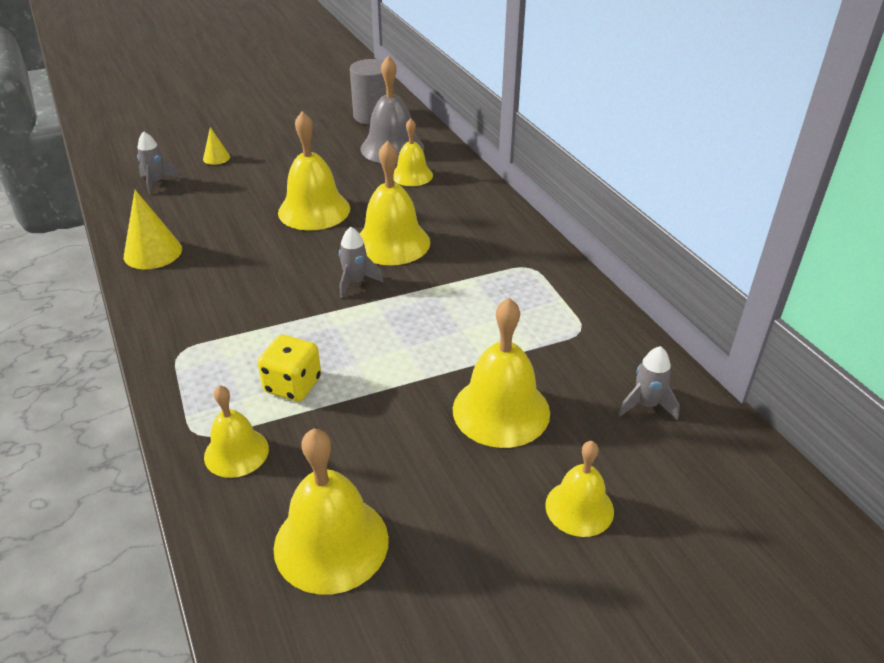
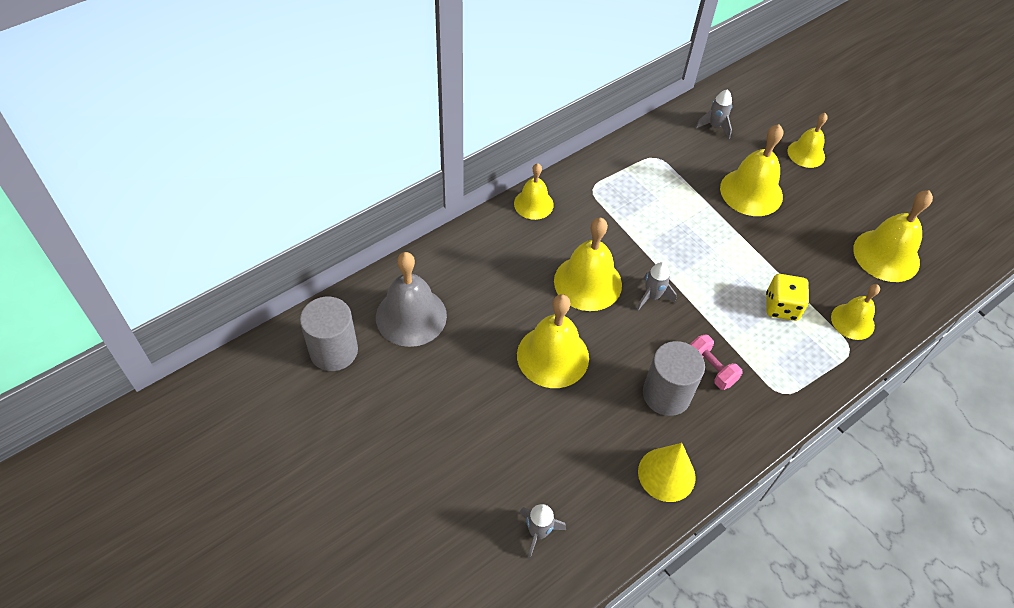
camera: 105 degrees left, 15 degrees up
yellow cone [203,127,230,165] -> none
yellow bell [394,118,433,186] -> yellow bell moved to [514,163,554,220]
none -> grey cylinder [643,341,705,416]
none -> pink dumbbell [690,335,742,390]

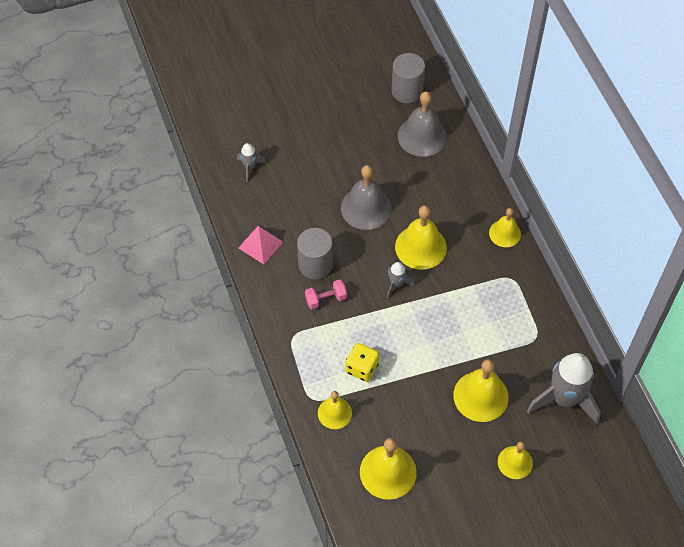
camera: 110 degrees right, 5 degrees up
yellow bell [517,294,589,388] -> grey bell [341,165,391,230]
yellow cone [638,443,696,502] -> pink pyramid [239,226,283,264]
grey rocket [695,89,732,139] -> grey rocket [527,353,601,424], size x2.15

